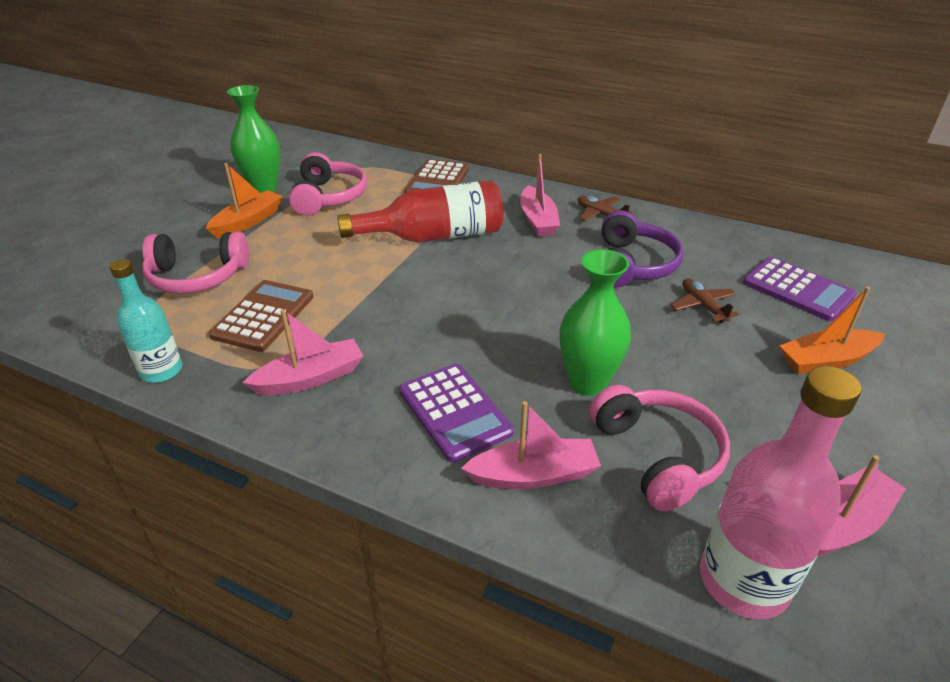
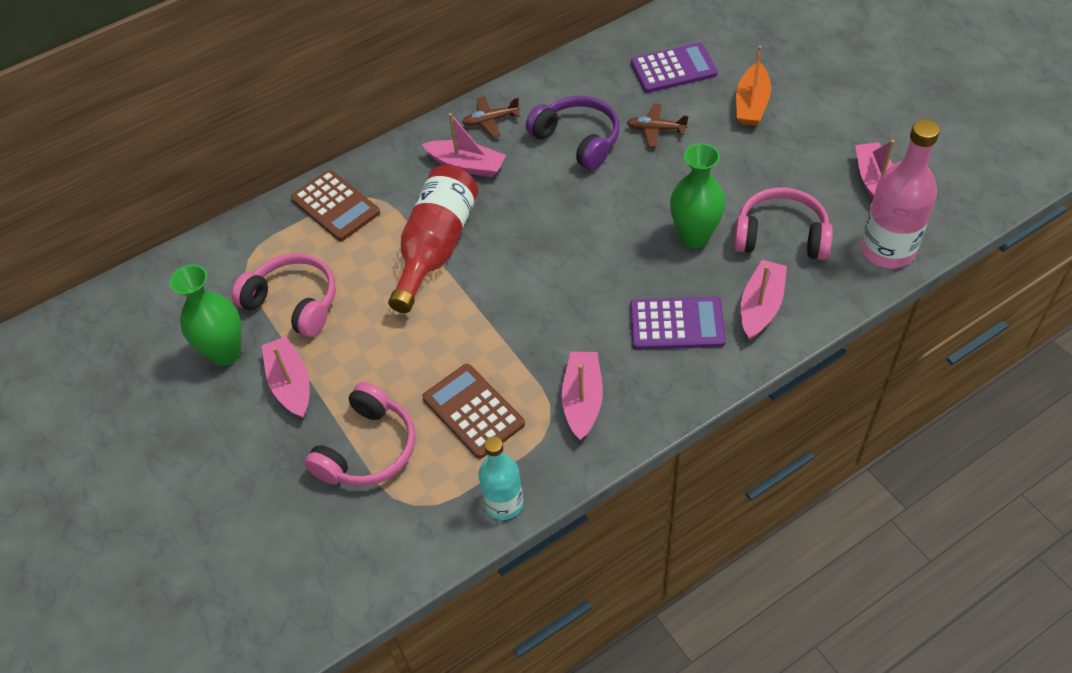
camera: 55 degrees left, 15 degrees up
orange boat [206,163,283,238] -> pink boat [261,336,310,418]

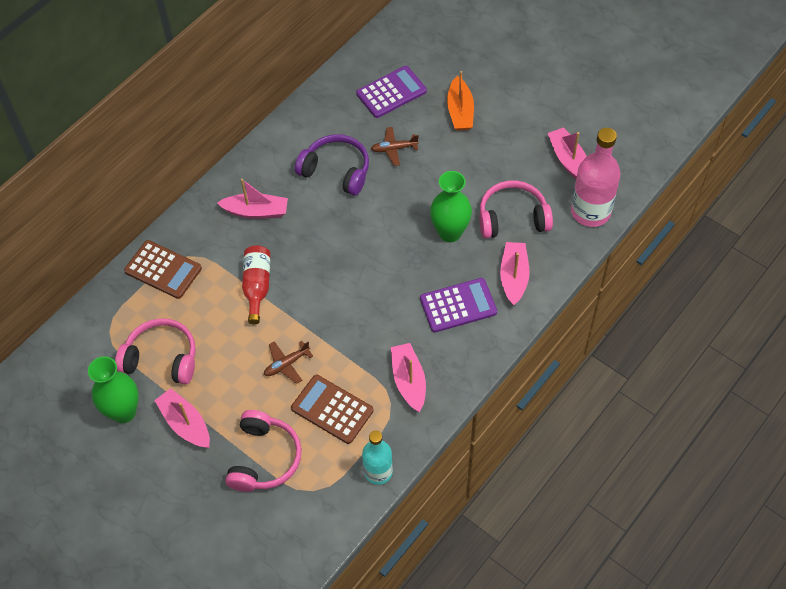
camera: 20 degrees left, 5 degrees up
red bottle [388,165,478,313] -> red bottle [242,245,270,324], size x0.63
brown plane [462,96,520,138] -> brown plane moved to [264,341,313,384]

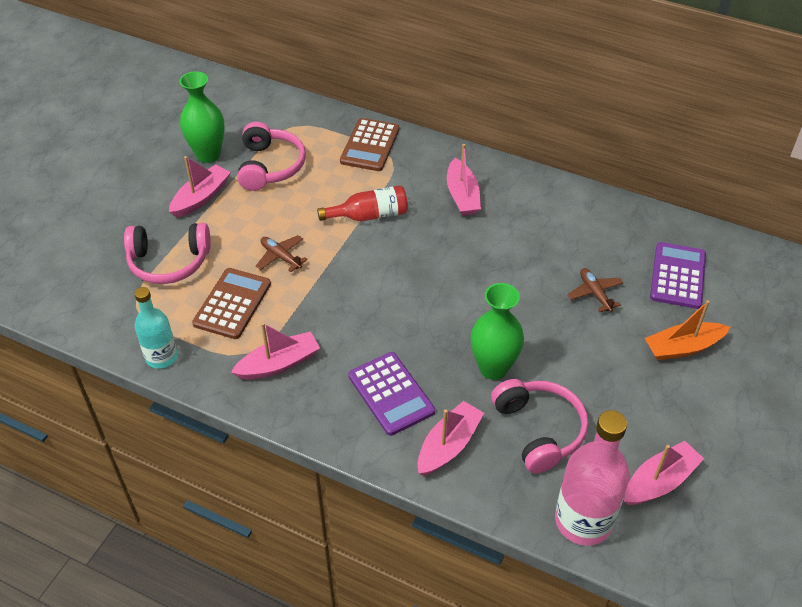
camera: 75 degrees right, 10 degrees down
purple headphones [295,134,369,195] -> none
purple calculator [356,66,427,118] -> purple calculator turned 120 degrees counterclockwise [650,242,706,309]
pink boat [500,242,529,306] -> pink boat turned 45 degrees counterclockwise [418,401,484,476]

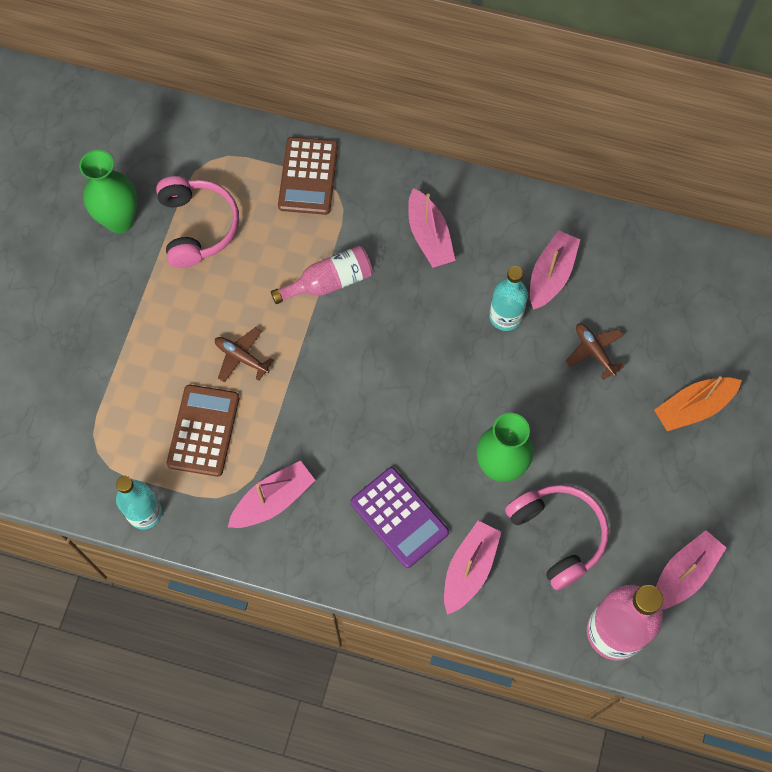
camera: 10 degrees left, 20 degrees up
pink headphones [124,223,211,284] -> none
pink boat [169,156,231,218] -> pink boat moved to [530,230,580,310]
red bottle [317,185,408,221] -> pink bottle [271,246,373,304]
purple calculator [650,242,706,309] -> none
none -> turquoise bottle [489,266,528,331]

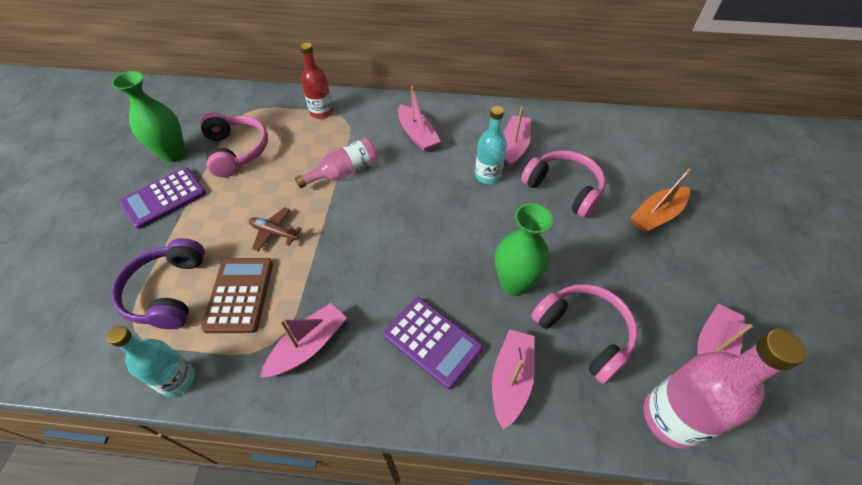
camera: 10 degrees left, 15 degrees down
brown calculator [278,137,338,215] -> red bottle [300,43,333,119]
brown plane [566,323,625,380] -> pink headphones [521,150,606,218]
none -> purple headphones [111,238,205,329]
none -> purple calculator [119,168,206,229]

